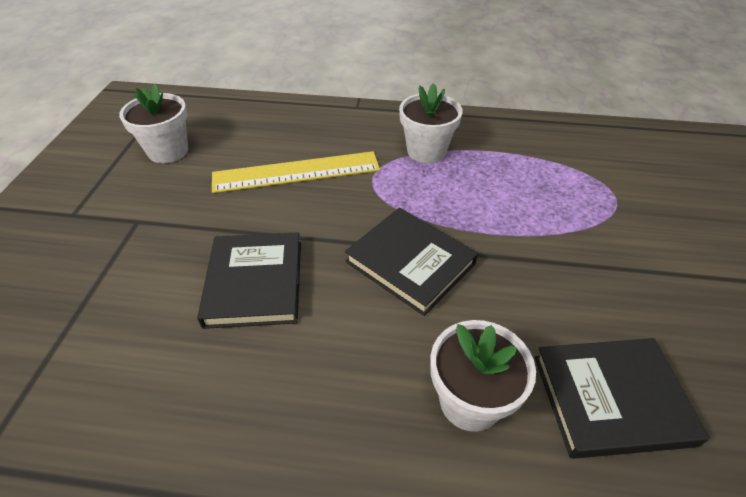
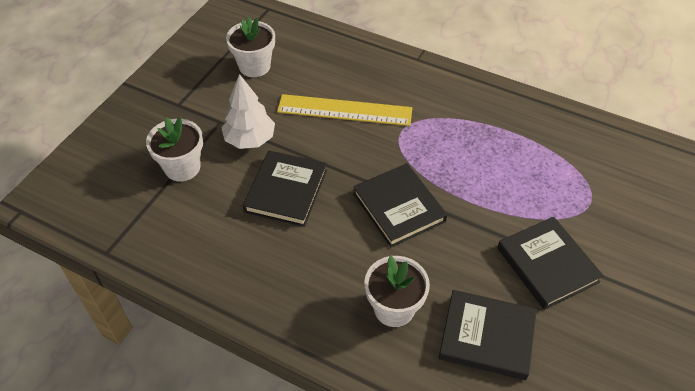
camera: 20 degrees right, 5 degrees up
white flower pot [399,83,463,163] -> white flower pot moved to [146,117,203,181]
none -> white tree [221,74,275,149]
none -> black book [497,217,604,310]

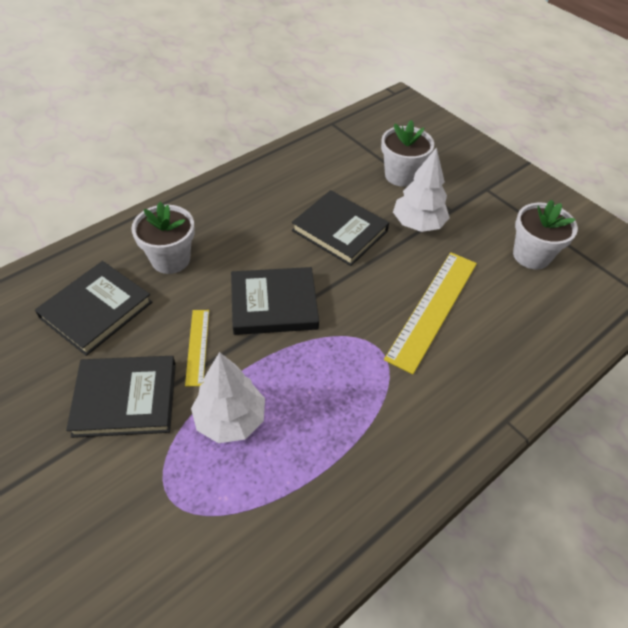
camera: 110 degrees right, 0 degrees up
none -> yellow ruler [185,310,209,387]
none -> white tree [191,352,265,443]

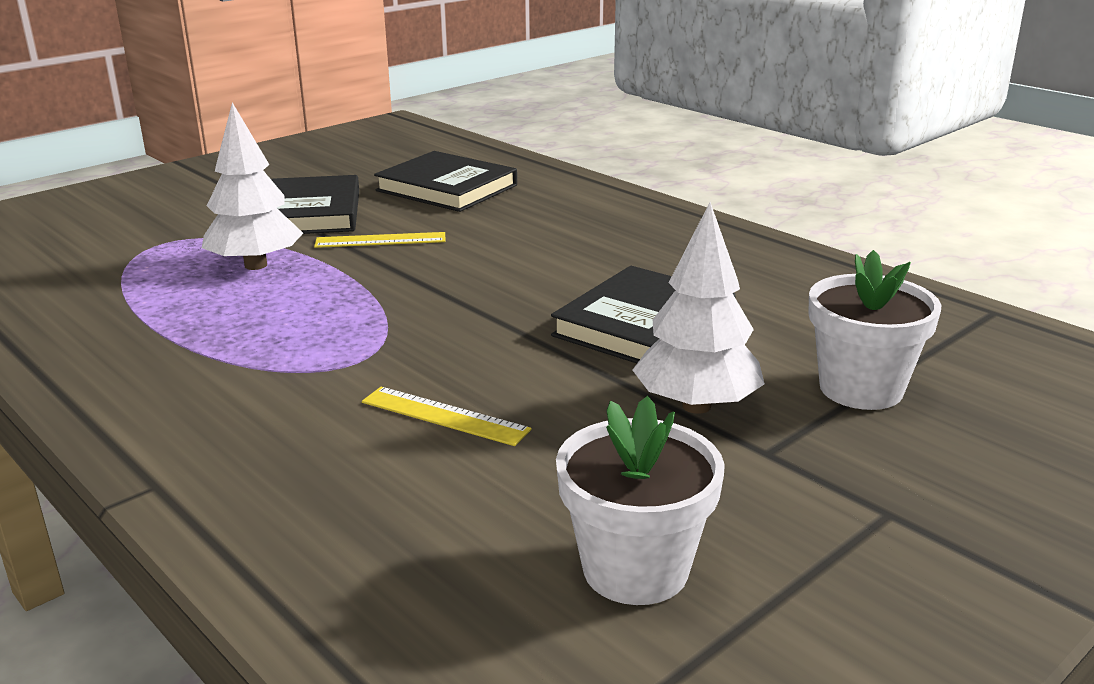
camera: 90 degrees right, 25 degrees down
white flower pot [131,202,195,274] -> none
black book [231,267,319,335] -> none
yellow ruler [384,252,477,374] -> yellow ruler [362,387,532,446], size x0.53

